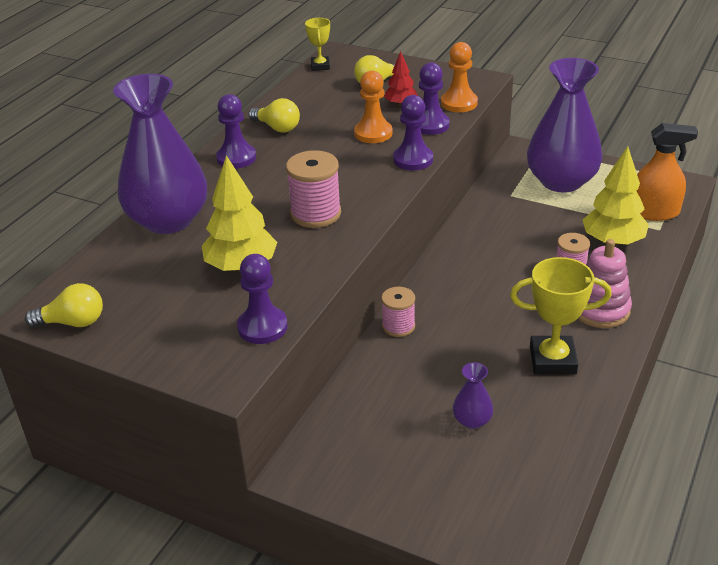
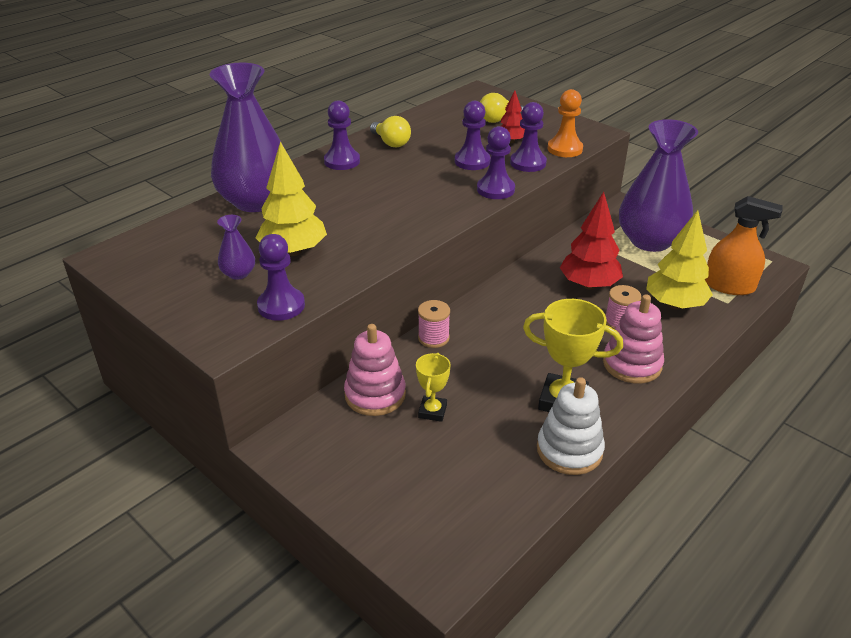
camera: 15 degrees right, 0 degrees up
yellow light bulb [25,283,103,327] -> none
pink spool [286,150,341,228] -> none
yellow trophy [305,18,330,71] -> yellow trophy moved to [416,353,451,422]
orange pawn [354,70,393,143] -> purple pawn [455,101,491,170]
purple vase [453,362,493,429] -> purple vase moved to [217,215,255,280]
none -> pink stacking toy [344,324,406,416]
none -> white stacking toy [537,377,605,475]
none -> red tree [560,192,623,289]

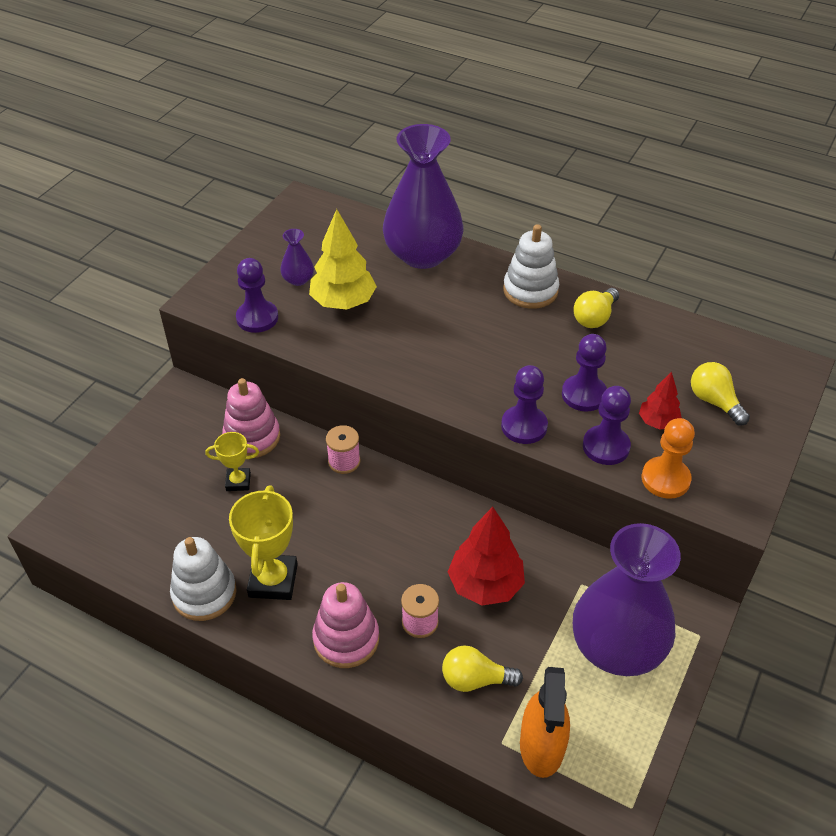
camera: 75 degrees right, 10 degrees up
purple pawn [324,100,360,170] -> white stacking toy [503,224,559,309]
yellow tree [646,210,713,309] -> yellow light bulb [442,645,523,692]

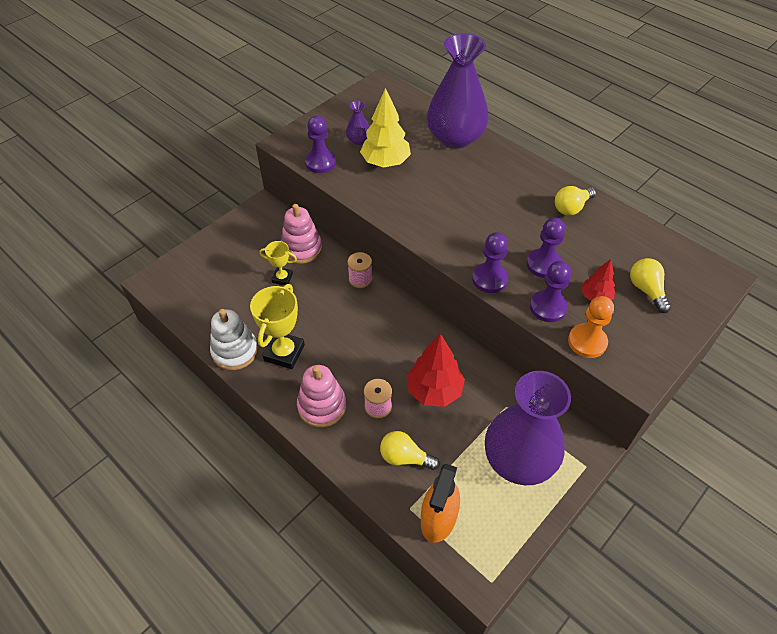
camera: 15 degrees right, 5 degrees up
white stacking toy [503,224,559,309] -> none

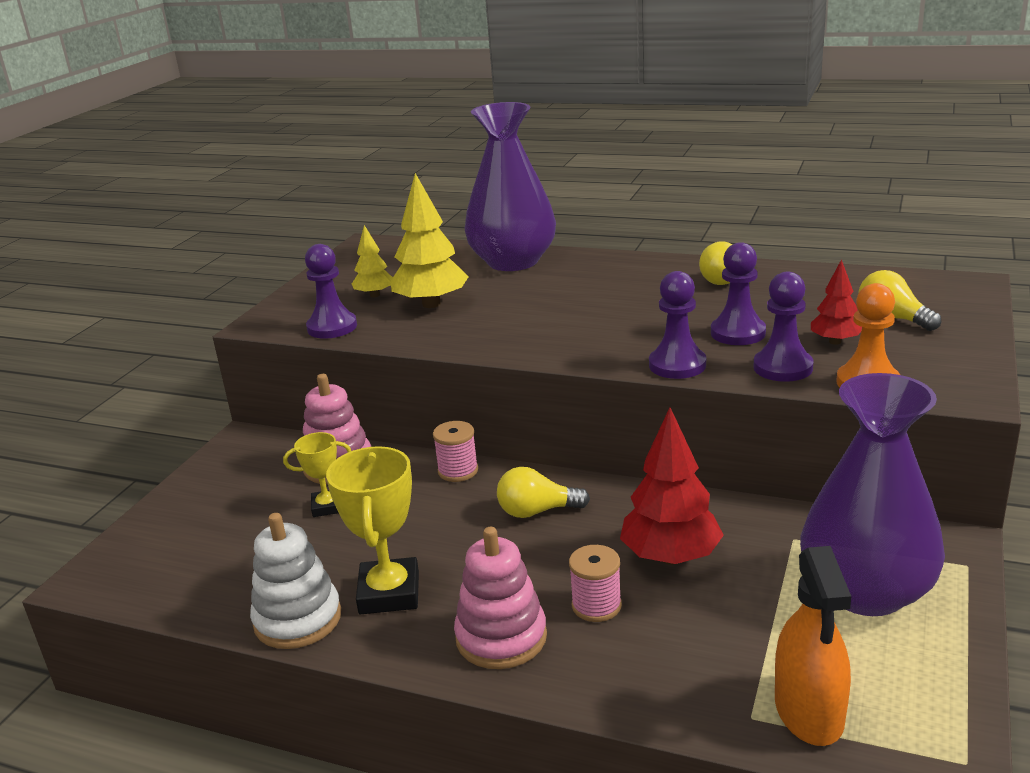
camera: 20 degrees left, 25 degrees down
purple vase [346,100,370,145] -> yellow tree [352,225,393,297]
yellow light bulb [380,431,440,470] -> yellow light bulb moved to [497,467,590,518]

